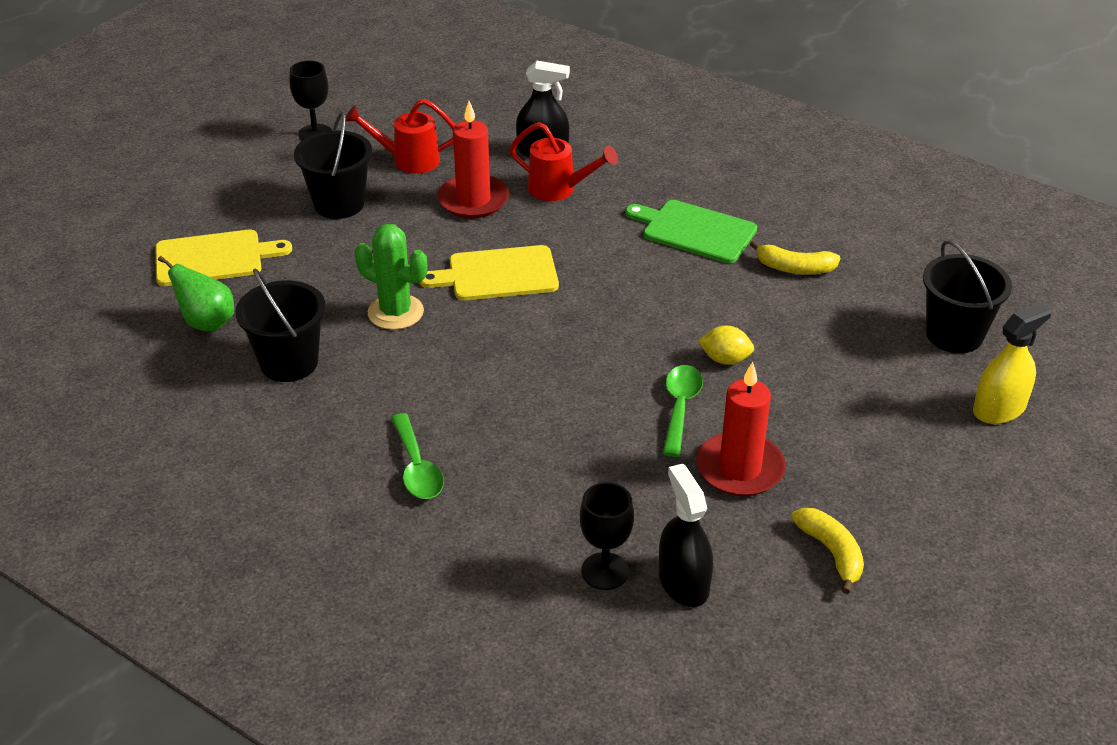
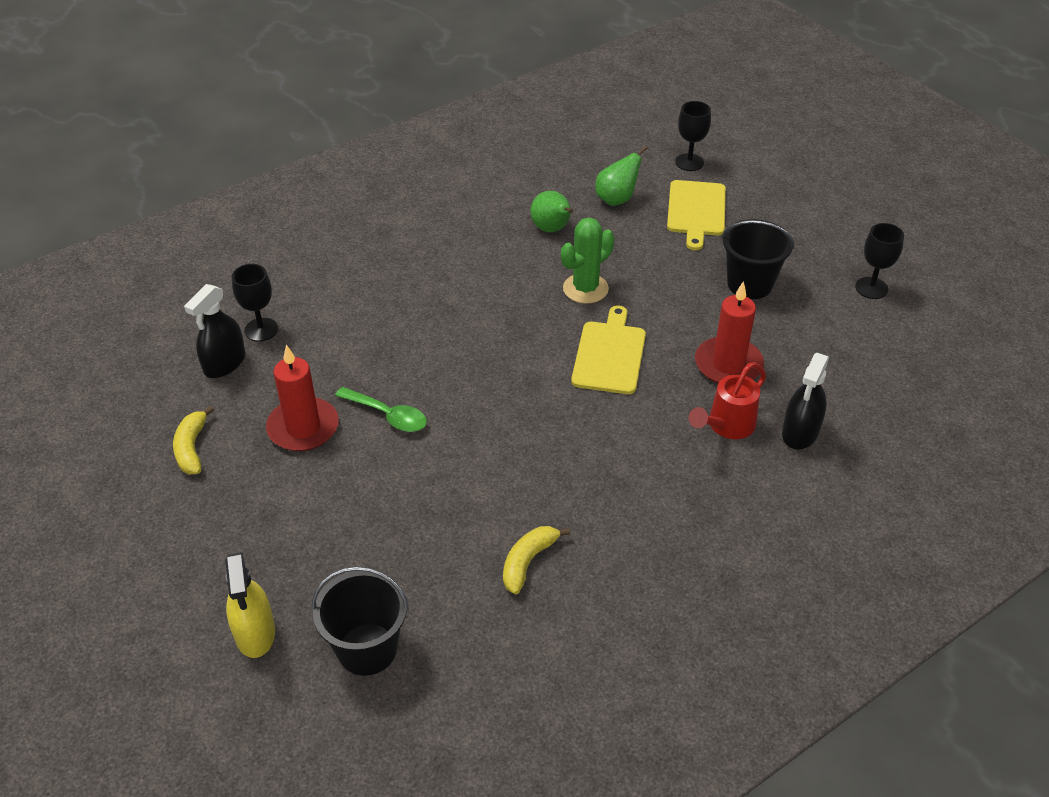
camera: 110 degrees right, 5 degrees up
black bucket [235,269,326,382] -> green pear [531,191,573,232]
red watering can [346,99,455,174] -> none
green spoon [391,413,444,499] -> none
green cutting board [625,200,757,263] -> none
black spray bottle [659,463,713,607] -> black spray bottle turned 120 degrees clockwise [184,284,245,378]
yellow lemon [698,325,754,365] -> none
yellow banana [791,508,864,594] -> yellow banana turned 90 degrees clockwise [173,406,214,474]
none -> black goblet [675,101,711,171]

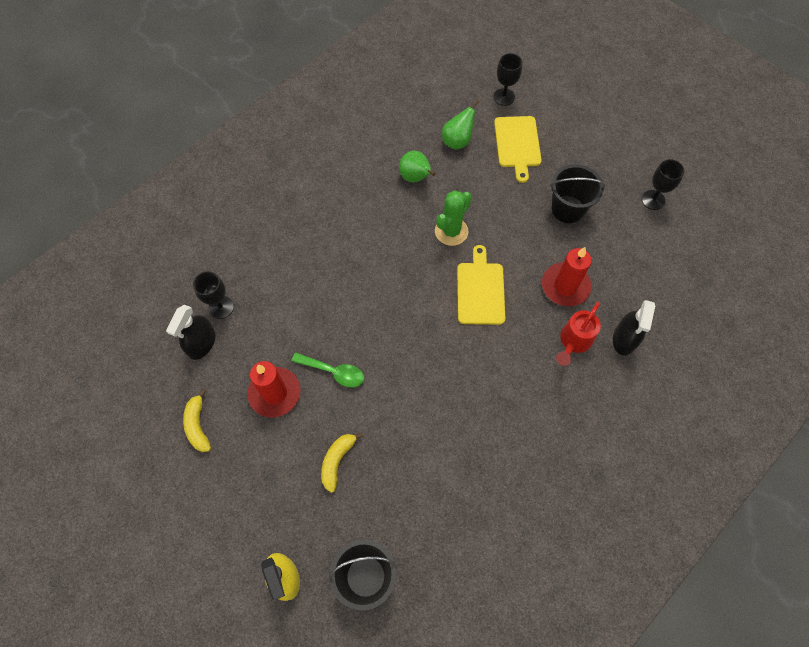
camera: 10 degrees left, 20 degrees up
yellow banana [503,526,570,594] -> yellow banana moved to [321,432,363,493]

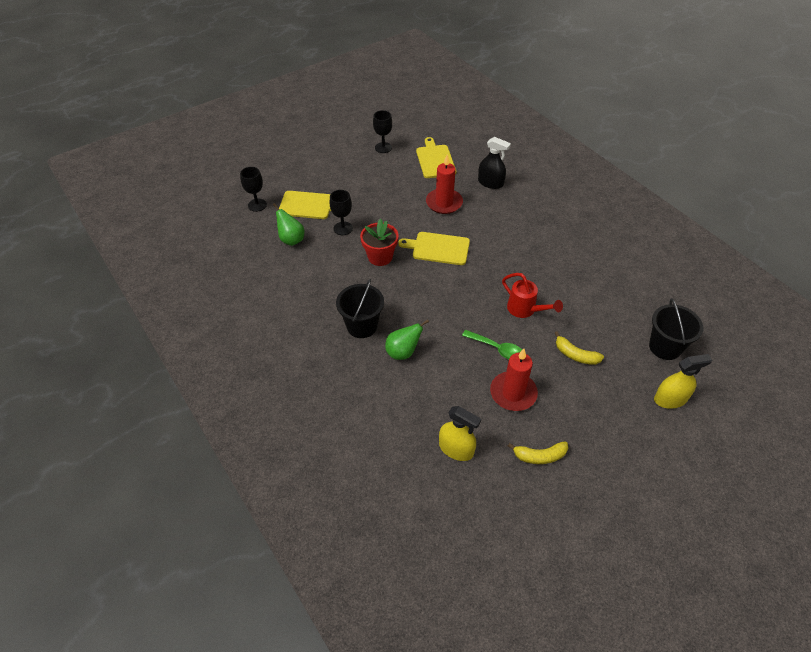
camera: 80 degrees left, 15 degrees down
black spray bottle [166,305,215,360] -> yellow spray bottle [439,406,481,461]
black goblet [193,271,234,319] -> black goblet moved to [330,190,353,235]
green spoon [291,352,364,387] -> green spoon turned 90 degrees clockwise [462,330,522,359]
green pear [399,151,435,183] -> green pear moved to [385,319,429,360]
green cactus [435,191,472,246] -> red flower pot [360,219,399,266]
black bucket [550,164,606,223] -> black bucket moved to [336,279,384,338]
red watering can [556,302,601,366] -> red watering can moved to [502,273,563,318]
none -> yellow cutting board [416,137,456,178]

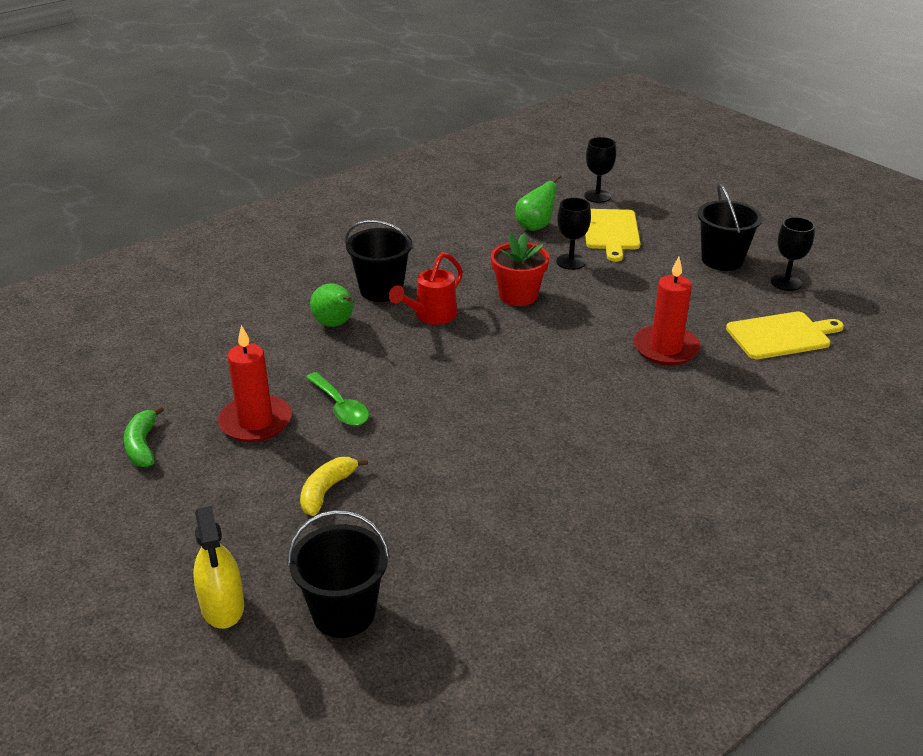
camera: 85 degrees right, 15 degrees down
yellow cutting board [398,232,470,265] -> none
yellow spray bottle [439,406,481,461] -> none
green spoon [462,330,522,359] -> green spoon turned 60 degrees counterclockwise [306,372,369,426]
black spray bottle [478,137,511,189] -> none
red watering can [502,273,563,318] -> red watering can moved to [389,252,463,325]
yellow banana [508,441,568,464] -> green banana [124,406,164,467]
none -> black bucket [698,183,762,271]

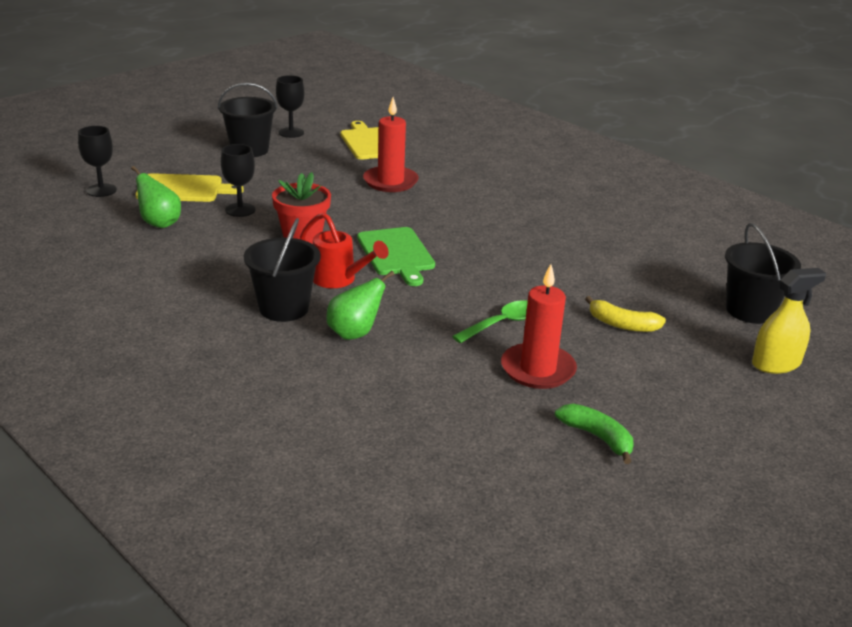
camera: 95 degrees left, 5 degrees down
green banana [124,406,164,467] -> green banana turned 120 degrees counterclockwise [555,404,634,464]
none -> green cutting board [357,227,435,286]

